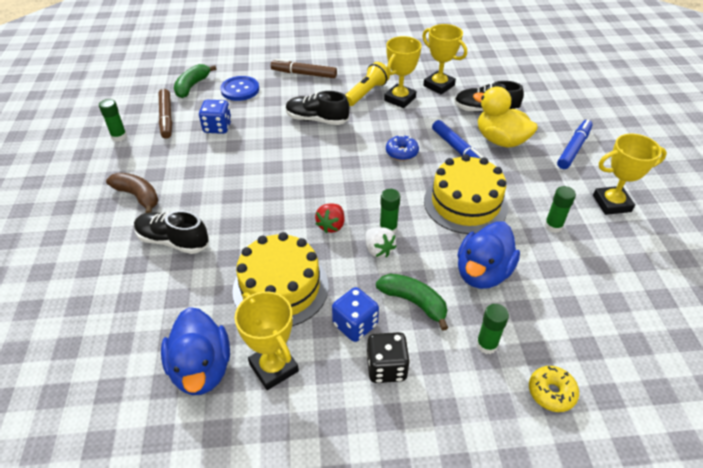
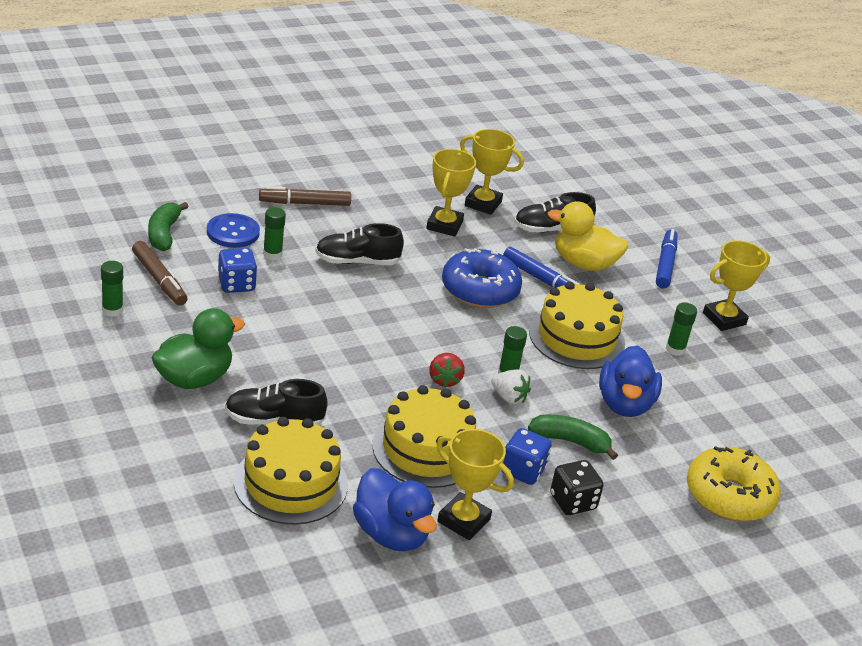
camera: 25 degrees left, 10 degrees down
brown banana [106,173,158,213] -> green duck [151,308,245,389]
yellow flashlight [345,62,390,106] -> none
blue donut [386,135,419,161] -> blue donut [442,248,522,308], size x1.96
green glue stick [476,304,509,354] -> green glue stick moved to [263,207,286,260]
yellow donut [529,366,579,412] -> yellow donut [687,446,781,521], size x1.96
none -> yellow cake [234,417,348,525]

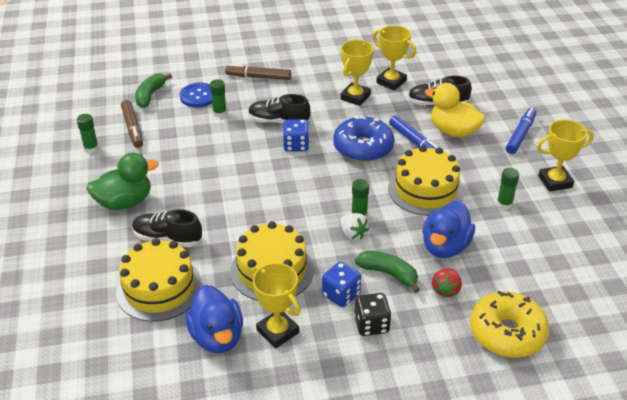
camera: 20 degrees right, 5 degrees up
blue dice [218,248,257,293] -> blue dice moved to [283,119,309,152]
red strawberry [429,353,465,388] -> red strawberry moved to [432,268,462,298]

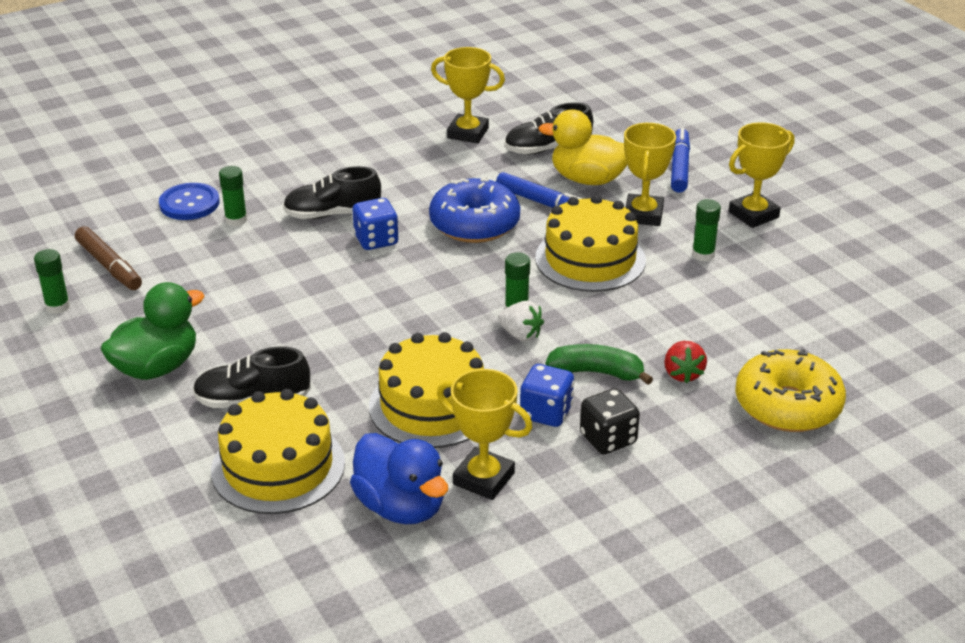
camera: 20 degrees left, 5 degrees down
green banana [135,73,172,108] -> none
brown marker [225,64,291,80] -> none
yellow trophy [340,40,374,106] -> yellow trophy moved to [624,123,676,226]
blue duck [422,201,475,258] -> none

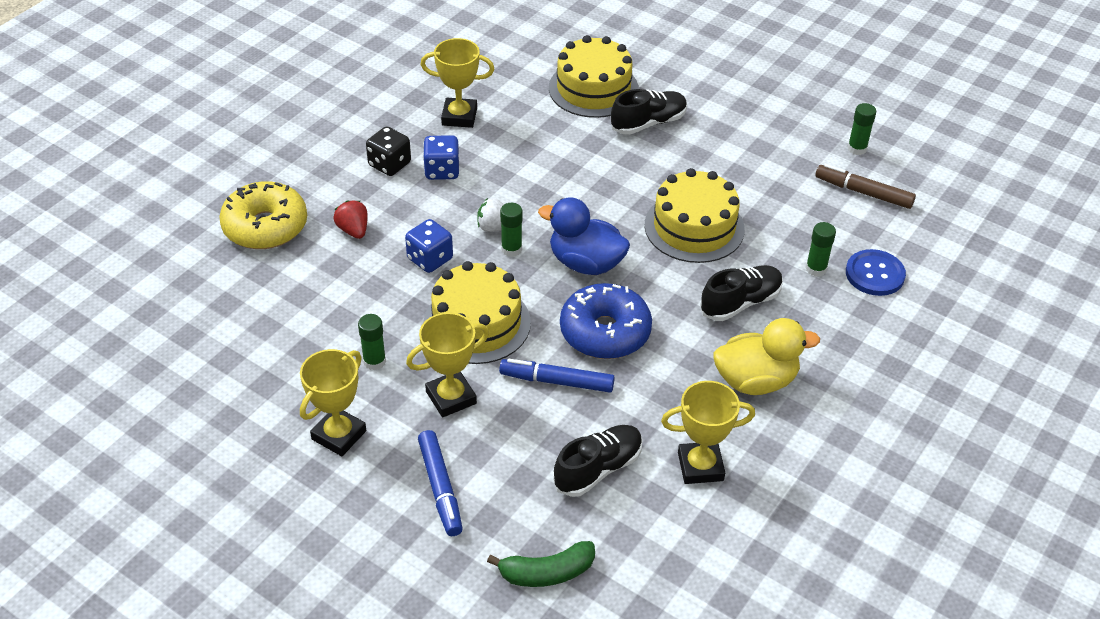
camera: 155 degrees right, 10 degrees up
green duck [101,282,204,380] -> none
blue duck [350,433,448,524] -> blue duck moved to [538,197,630,275]
blue dice [353,198,399,250] -> blue dice moved to [405,219,453,273]
yellow cake [369,332,484,448] -> yellow cake moved to [644,168,745,263]
yellow duck [539,109,628,185] -> yellow duck moved to [714,318,820,395]
green banana [546,344,653,385] -> green banana moved to [487,541,595,587]
yellow trophy [624,123,676,226] -> yellow trophy turned 75 degrees clockwise [406,312,489,417]

